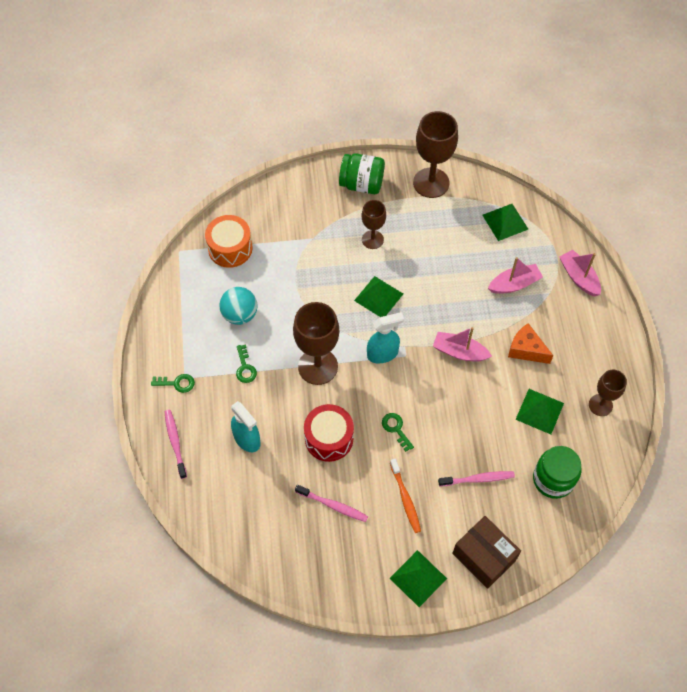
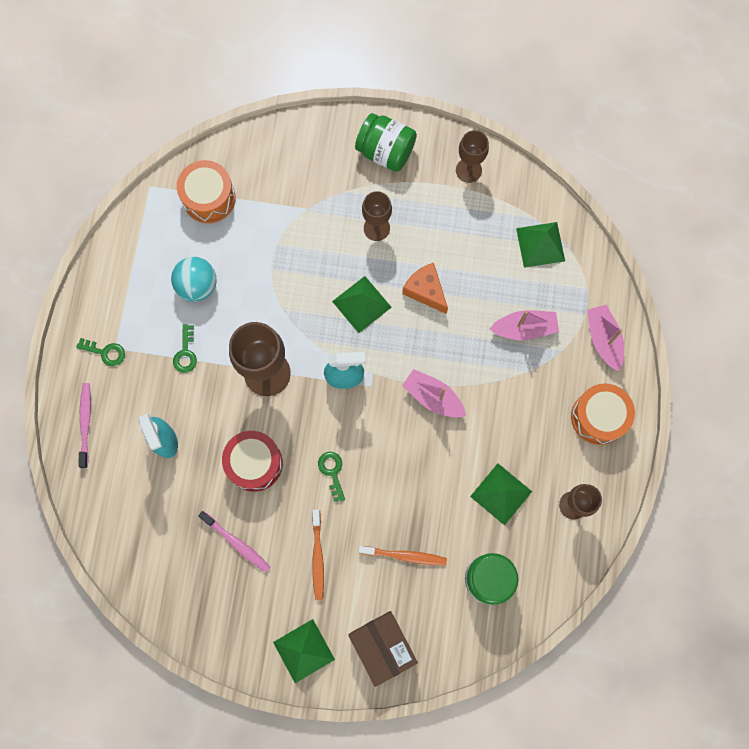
camera: 15 degrees right, 15 degrees up
brown goblet [413,111,458,198] -> brown goblet [456,130,489,183], size x0.59
pink toothbrush [438,471,515,486] -> orange toothbrush [359,546,447,565]
orange cheese [508,323,554,364] -> orange cheese moved to [402,263,448,314]
none -> orange drum [571,384,635,445]

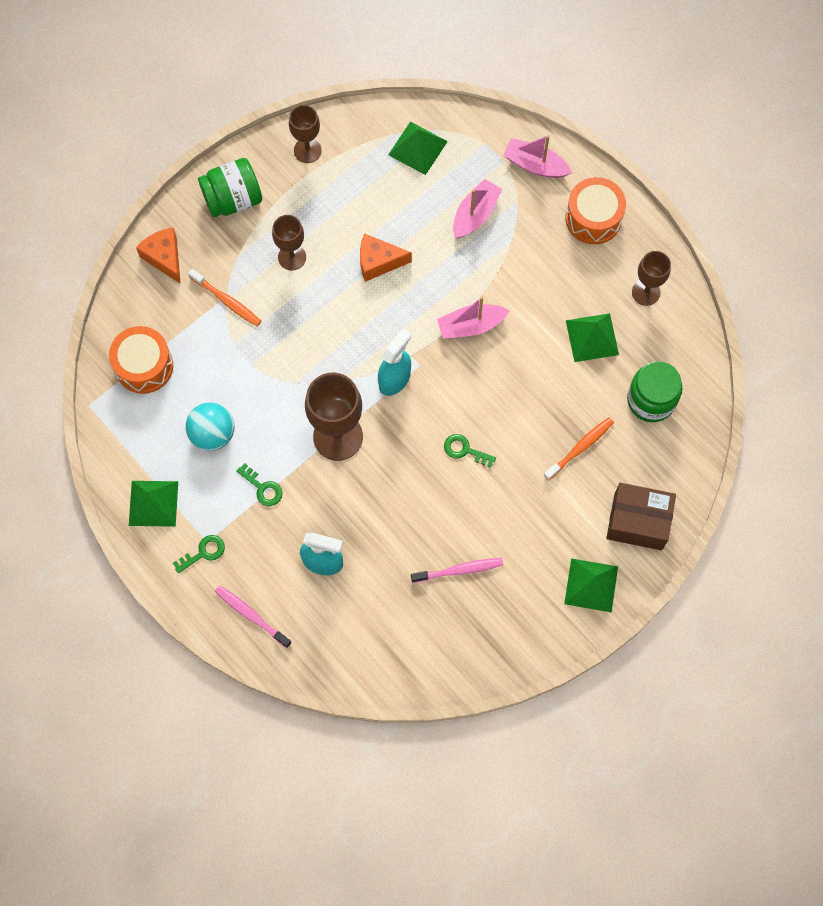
camera: 50 degrees left, 5 degrees down
red drum [222,431,283,492] -> none
orange toothbrush [312,510,324,600] -> orange toothbrush moved to [188,269,261,326]
green pyramid [332,276,392,333] -> green pyramid moved to [129,481,178,527]
none -> orange cheese [136,228,181,284]

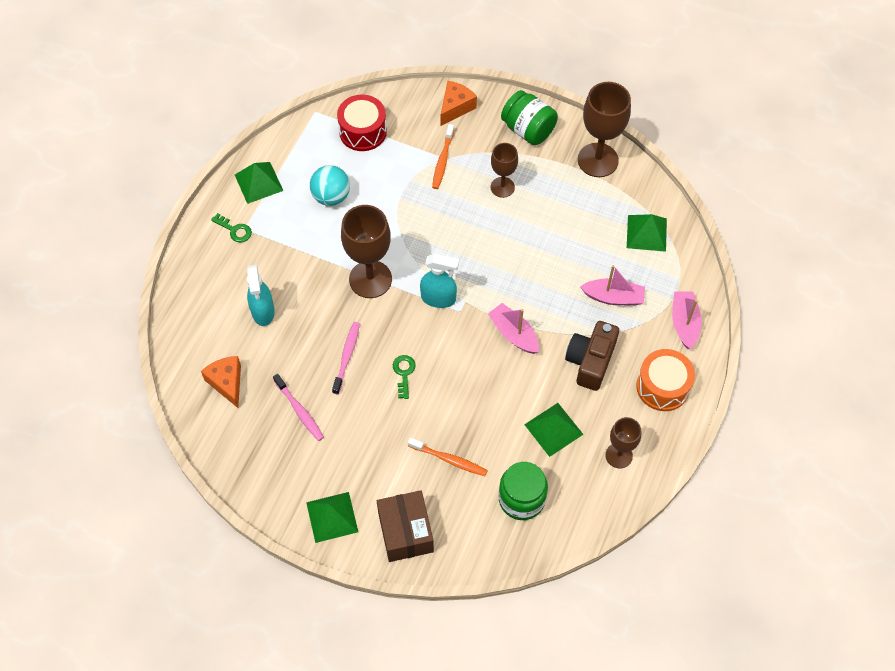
camera: 65 degrees right, 10 degrees down
orange drum [109,326,173,394] -> red drum [337,95,387,151]
pink toothbrush [215,585,292,648] -> pink toothbrush moved to [332,322,360,394]
green key [236,463,283,506] -> none
brown goblet [289,105,322,163] -> brown goblet [578,82,631,177], size x1.70
orange cheese [360,233,412,282] -> orange cheese moved to [201,356,241,408]
none -> brown camera [565,321,619,391]

